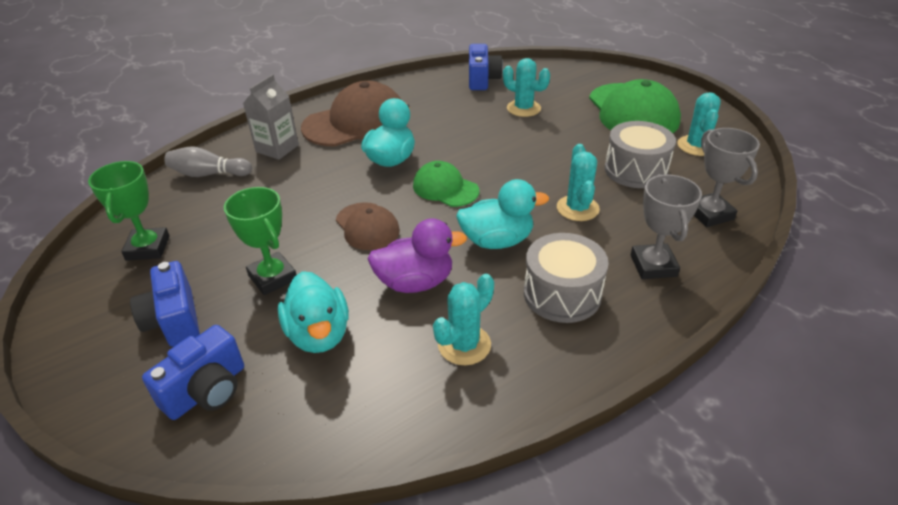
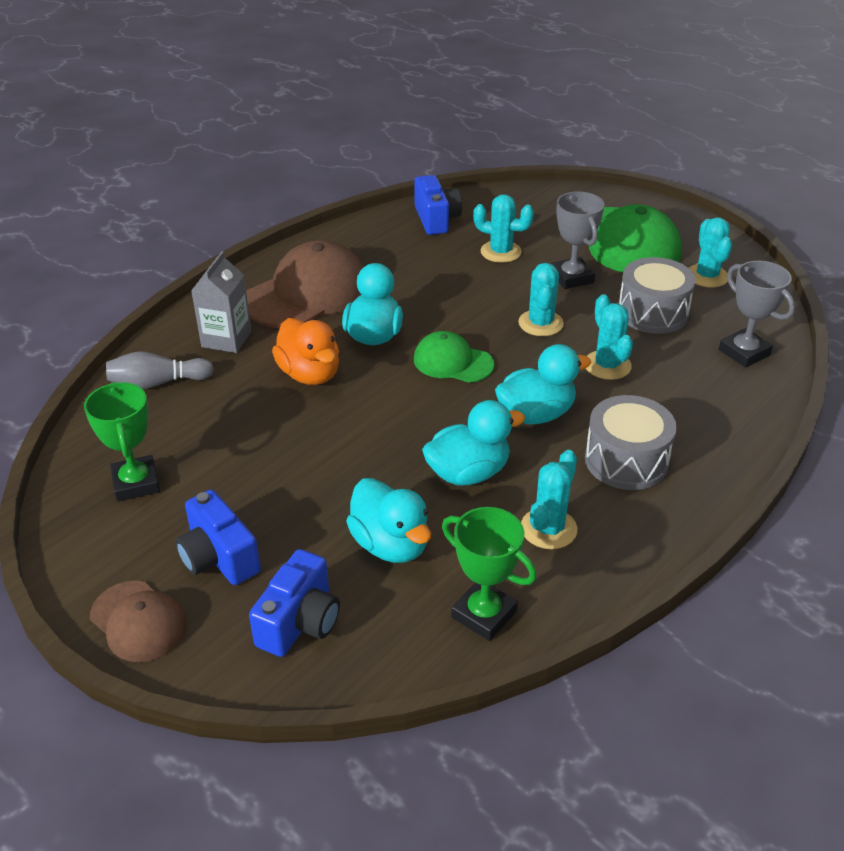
camera: 15 degrees left, 0 degrees up
green trophy [224,187,297,295] -> green trophy moved to [442,507,537,641]
brown cap [336,202,400,250] -> brown cap moved to [90,581,187,662]
purple duck [367,218,467,293] -> turquoise duck [422,400,525,485]
grey trophy [631,174,702,279] -> grey trophy moved to [551,191,605,289]
none -> orange duck [272,318,339,385]
none -> turquoise cactus [518,263,564,336]

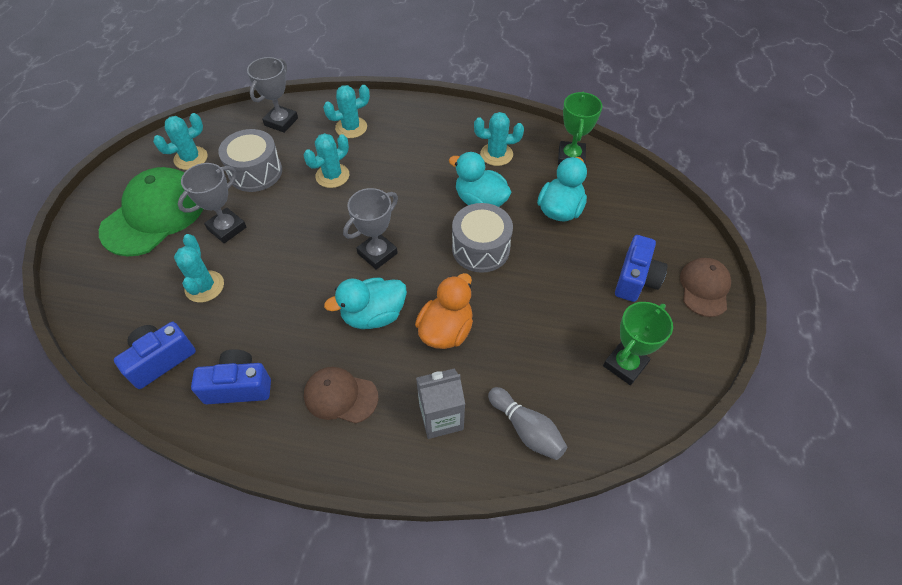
camera: 120 degrees left, 15 degrees up
brown cap [246,240,364,328] -> brown cap [304,367,379,424], size x0.57
blue camera [249,549,340,657] -> blue camera moved to [191,349,271,404]
green cap [414,331,494,383] -> grey trophy [343,188,398,270]
turquoise duck [495,344,591,424] -> none
turquoise cactus [518,263,564,336] -> turquoise cactus moved to [323,85,370,138]
grey drum [585,395,677,490] -> grey drum moved to [452,203,513,273]

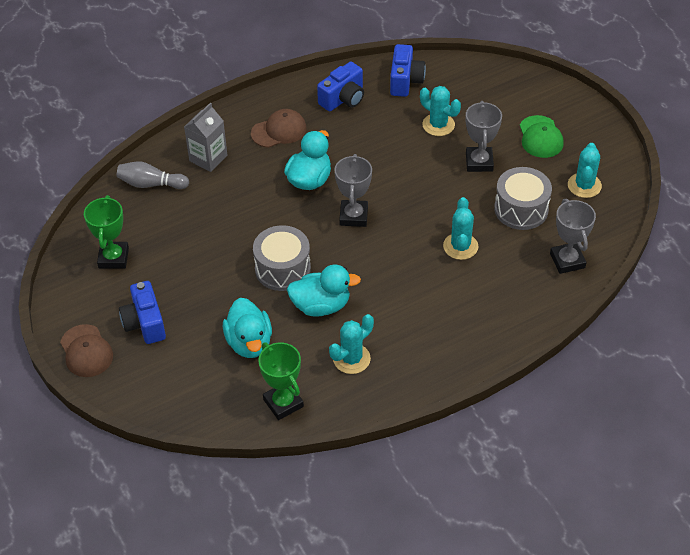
camera: 140 degrees right, 5 degrees down
green cap [99,167,203,257] -> green cap [520,115,564,158], size x0.57
turquoise cactus [323,85,370,138] -> none
orange duck [415,273,473,349] -> none

